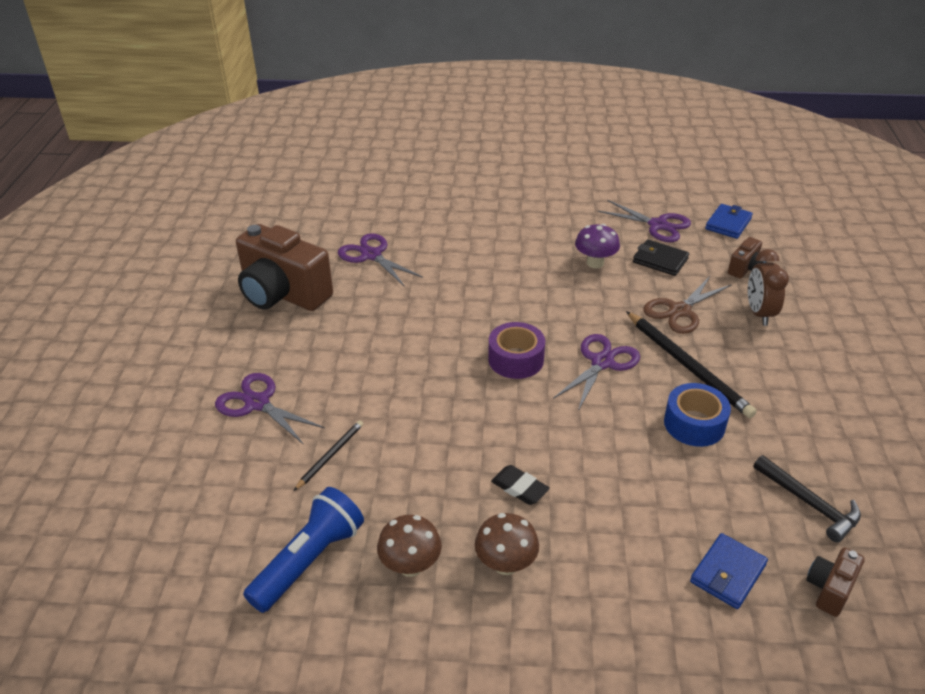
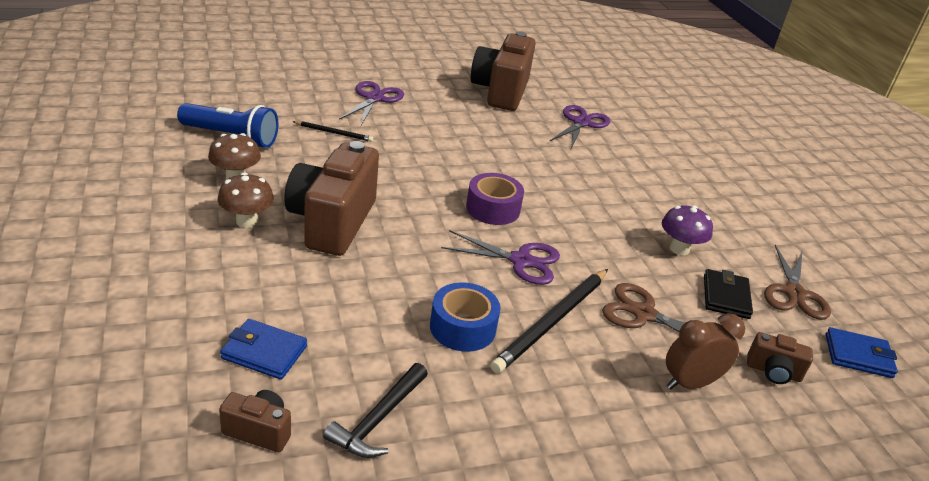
camera: 65 degrees right, 5 degrees down
black eraser [491,465,550,505] -> brown camera [284,141,379,256]
purple scissors [597,200,691,242] -> brown scissors [764,245,831,320]

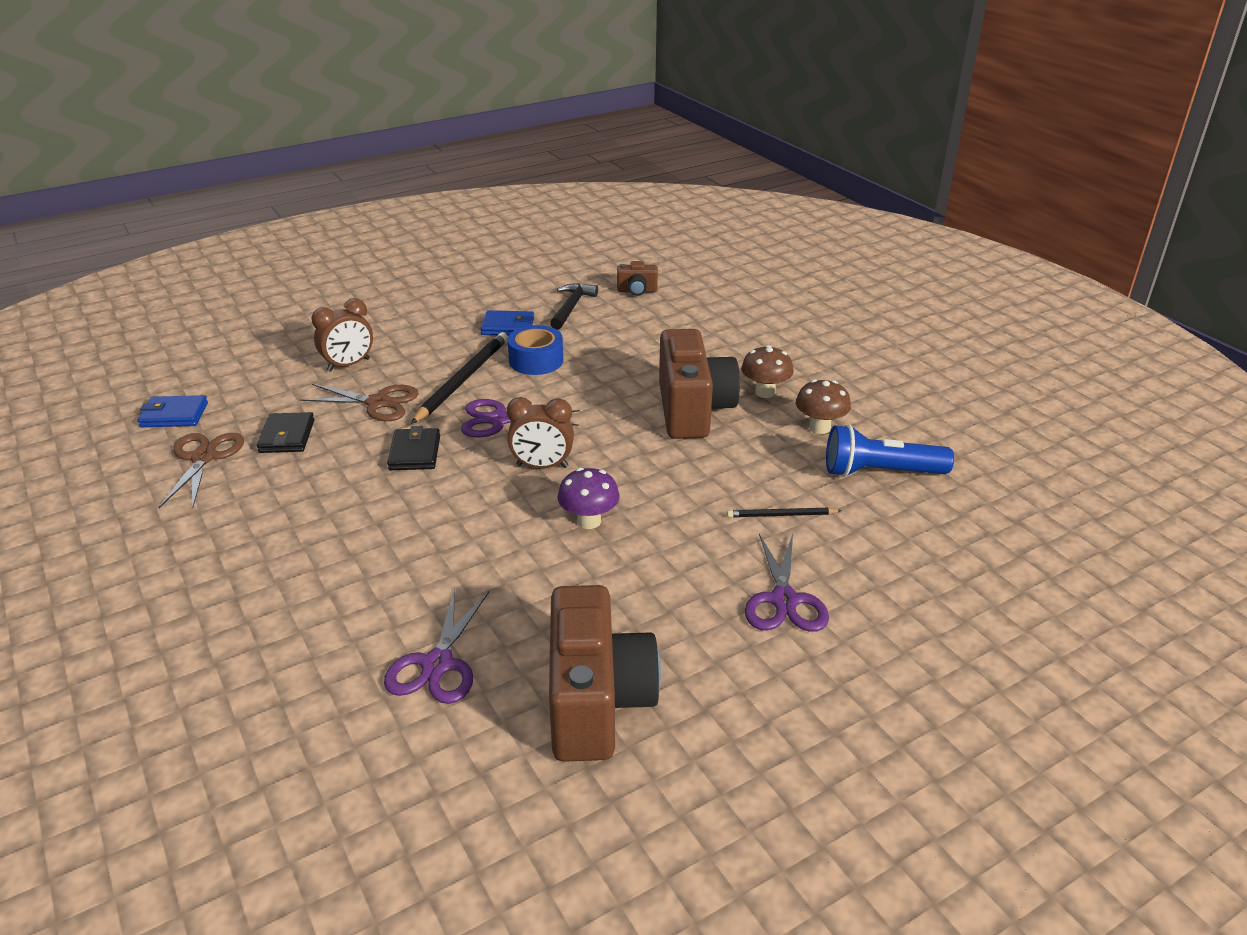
camera: 170 degrees right, 0 degrees up
blue wallet [220,319,307,380] -> blue wallet moved to [480,310,534,336]
purple tape [466,173,524,225] -> brown clock [507,397,574,468]
purple mushroom [662,205,713,255] -> purple mushroom moved to [558,468,620,529]
brown camera [747,332,813,384] -> none
none -> black wallet [387,426,440,470]

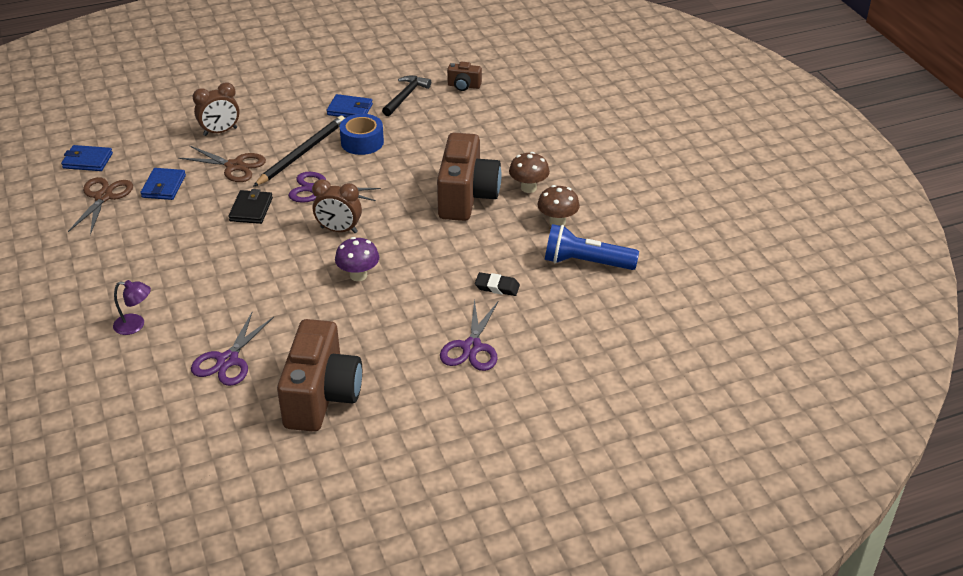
camera: 10 degrees right, 5 degrees up
black wallet [257,412,314,453] -> blue wallet [141,168,186,200]
black pencil [727,508,842,517] -> black eraser [475,272,520,296]
none -> purple lamp [113,280,151,335]

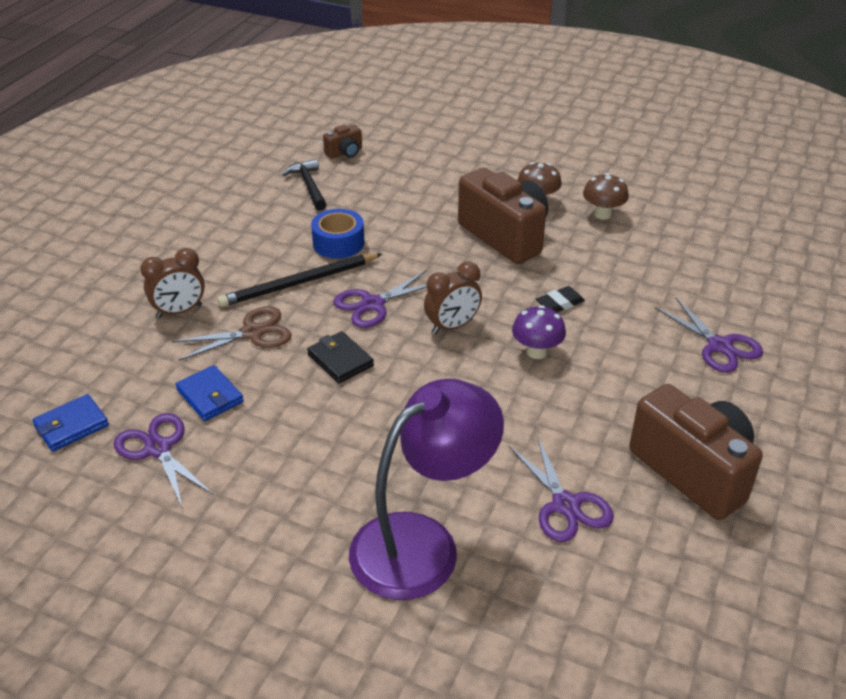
camera: 45 degrees left, 0 degrees up
brown scissors [68,177,133,235] -> purple scissors [114,413,213,509]
purple lamp [113,280,151,335] -> purple lamp [349,379,504,600], size x2.49
brown clock [192,82,240,136] -> brown clock turned 45 degrees clockwise [140,248,205,318]
black pencil [253,116,345,187] -> black pencil turned 105 degrees counterclockwise [217,253,382,307]
blue wallet [327,94,373,118] -> none
black eraser [475,272,520,296] -> black eraser moved to [536,286,585,312]
blue flashlight [545,224,639,270] -> none

